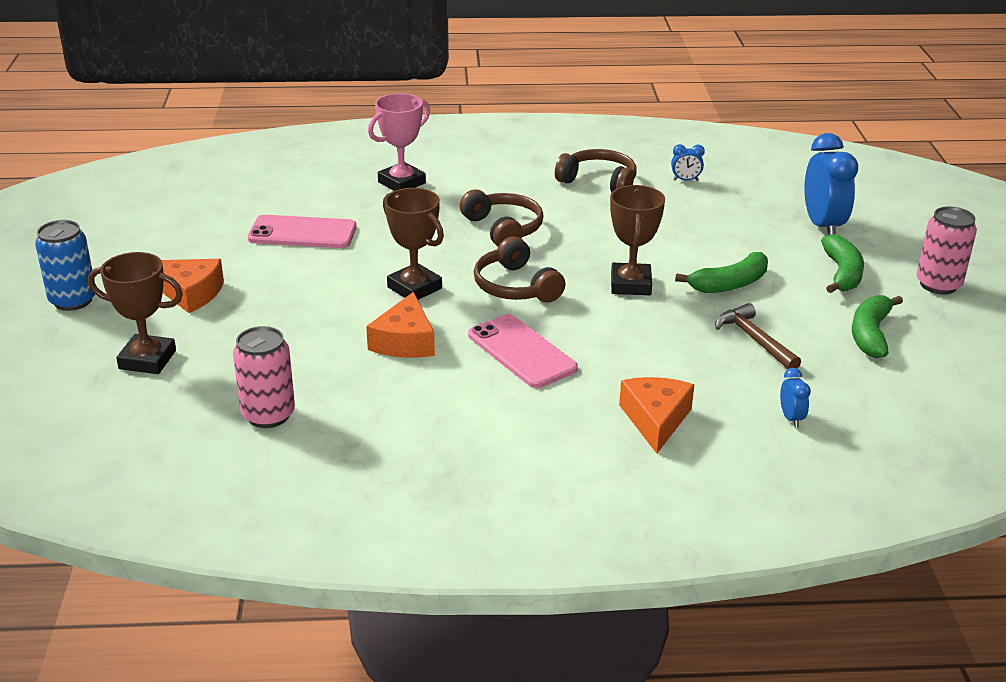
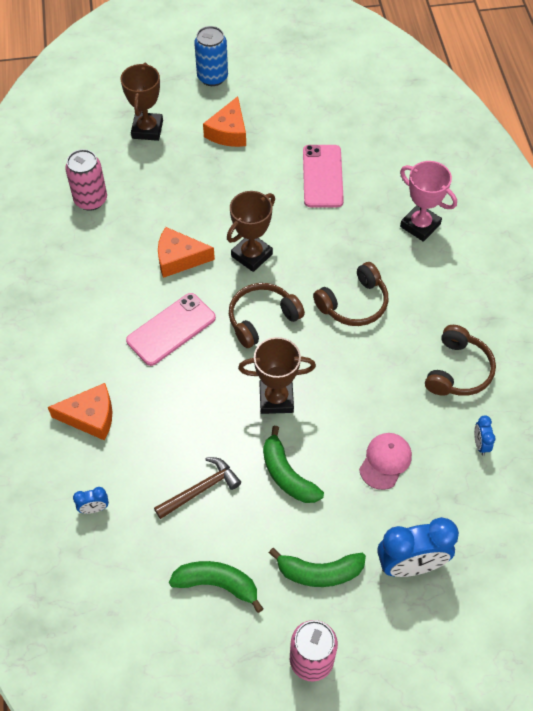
camera: 85 degrees right, 25 degrees up
none -> pink cap [359,433,412,490]

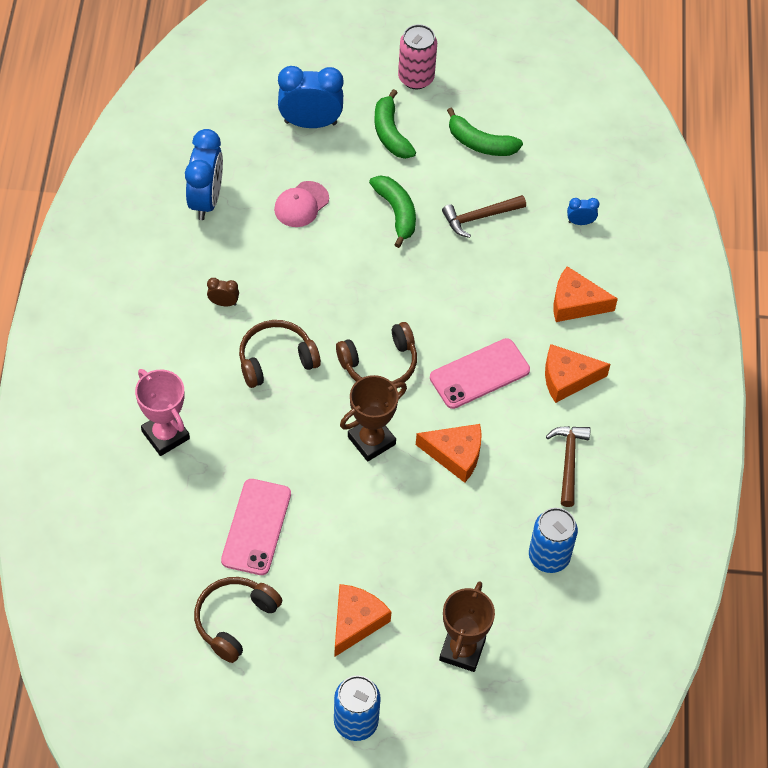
camera: 170 degrees left, 0 degrees up
pink can [65,149,107,211] -> blue can [529,508,578,573]
brown trophy [238,337,316,414] -> none
green banana [269,548,366,587] -> green banana turned 120 degrees counterclockwise [374,89,416,159]
brown headphones [425,325,496,396] -> brown headphones moved to [194,577,282,663]
blue clock [474,415,496,455] -> blue clock [185,129,223,220], size x2.19
none -> brown clock [207,278,239,306]
none -> orange cheese [545,344,611,403]
none -> brown hammer [546,426,591,507]

